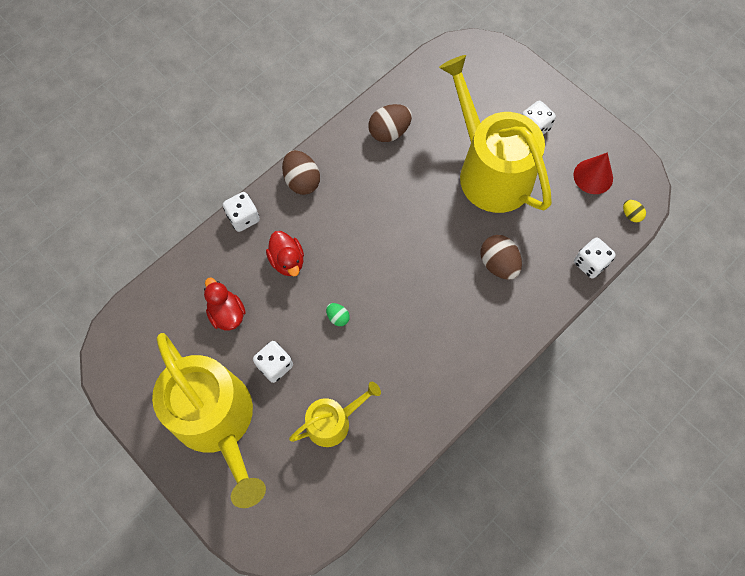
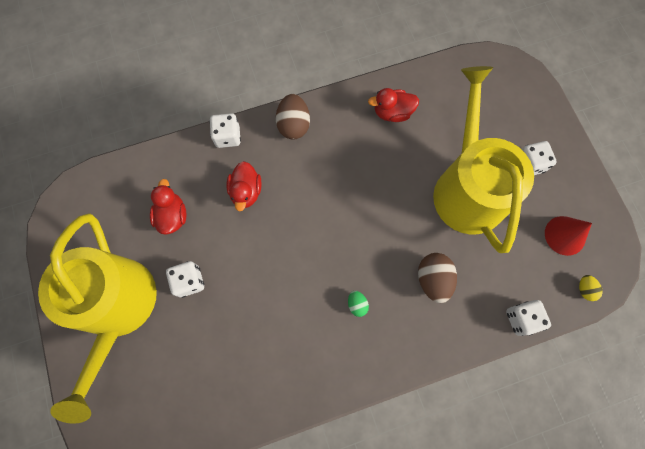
camera: 25 degrees right, 5 degrees up
yellow watering can [289,382,381,447] -> none
green egg [326,303,350,326] -> green egg moved to [348,291,369,317]
brown egg [368,104,412,142] -> red duck [368,88,419,122]

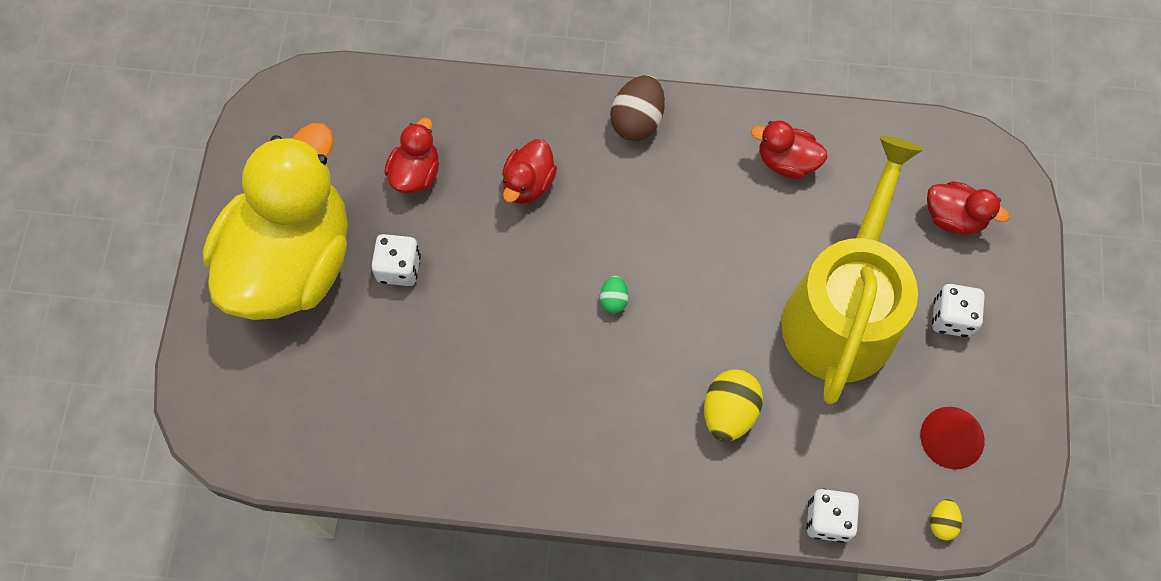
camera: 25 degrees right, 5 degrees down
yellow watering can [38,213,157,424] -> yellow duck [203,123,348,320]
white dice [209,113,241,148] -> none
green egg [348,291,369,317] -> green egg moved to [600,276,628,314]
brown egg [418,253,457,303] -> yellow egg [704,369,763,442]
none -> red duck [927,181,1009,235]

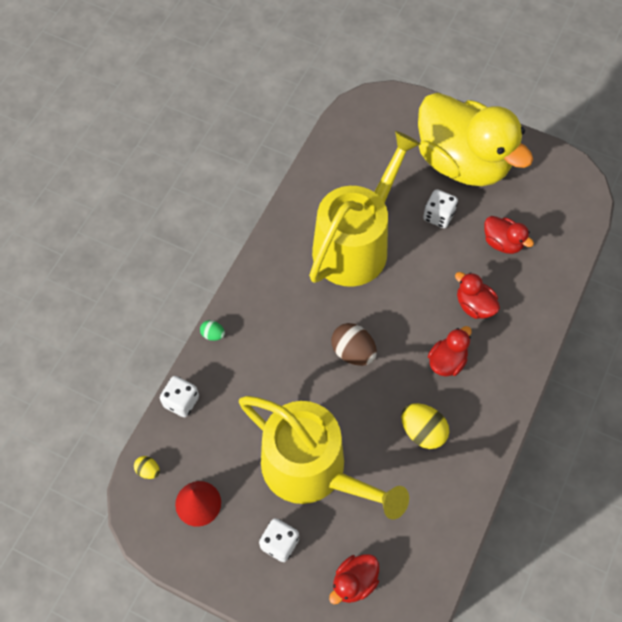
camera: 110 degrees right, 5 degrees down
green egg [600,276,628,314] -> green egg moved to [200,320,225,341]
brown egg [610,75,665,141] -> brown egg moved to [331,323,377,366]
yellow egg [704,369,763,442] -> yellow egg moved to [401,403,449,449]
red duck [751,121,828,179] -> red duck moved to [428,326,472,377]
none -> yellow watering can [309,131,420,287]

